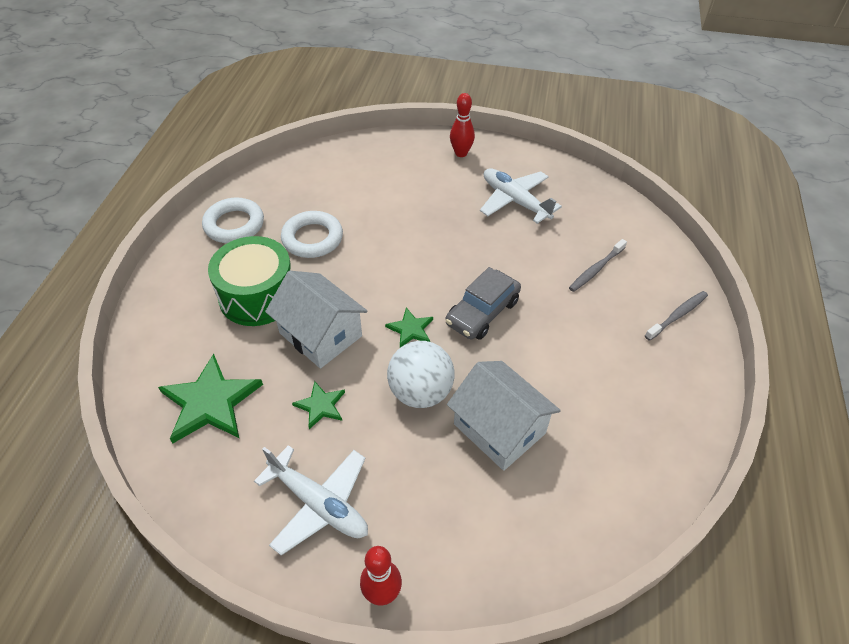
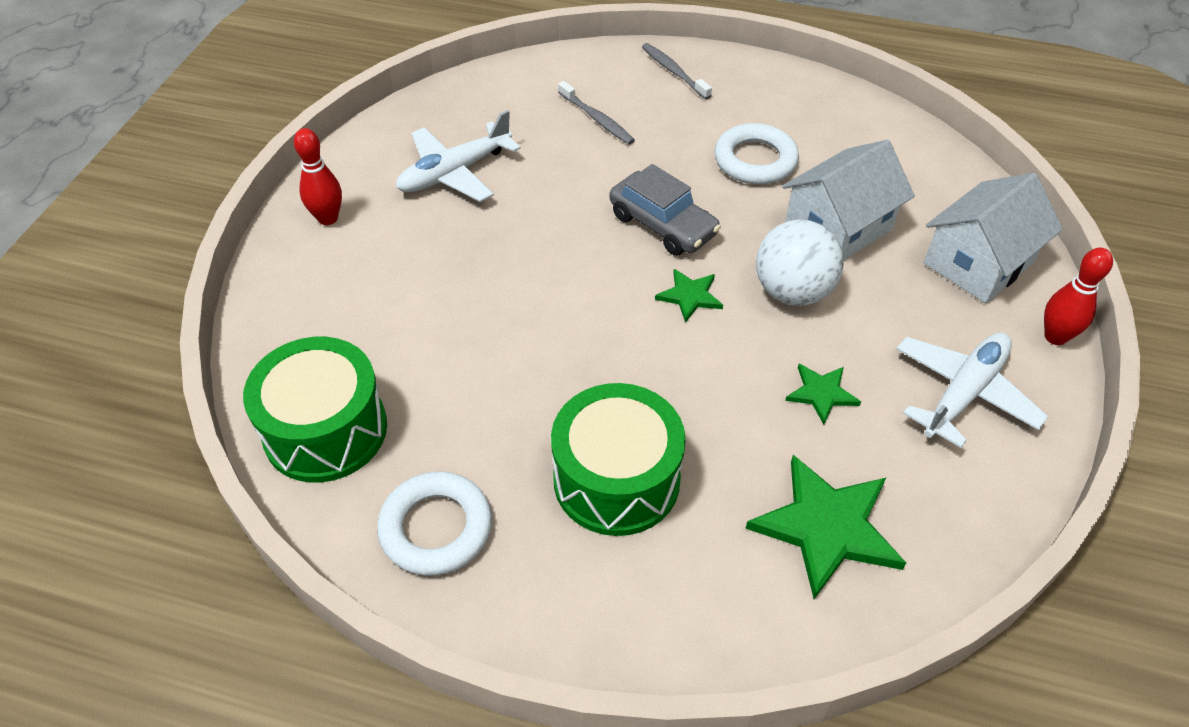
camera: 85 degrees left, 0 degrees up
white house [265,271,368,368] -> white house moved to [924,173,1063,303]
white ring [281,211,343,258] -> white ring moved to [714,123,799,185]
none -> green drum [243,337,387,482]

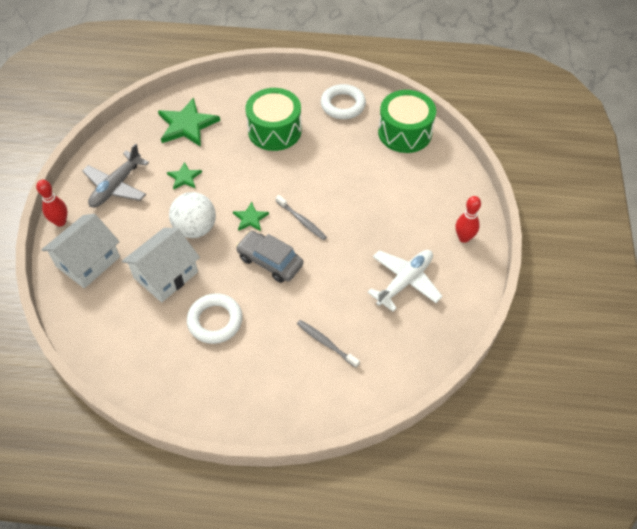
camera: 170 degrees right, 5 degrees up
grey toothbrush [642,43,712,99] -> grey toothbrush moved to [276,195,327,241]
white plane [896,332,1048,448] -> grey plane [82,143,149,207]

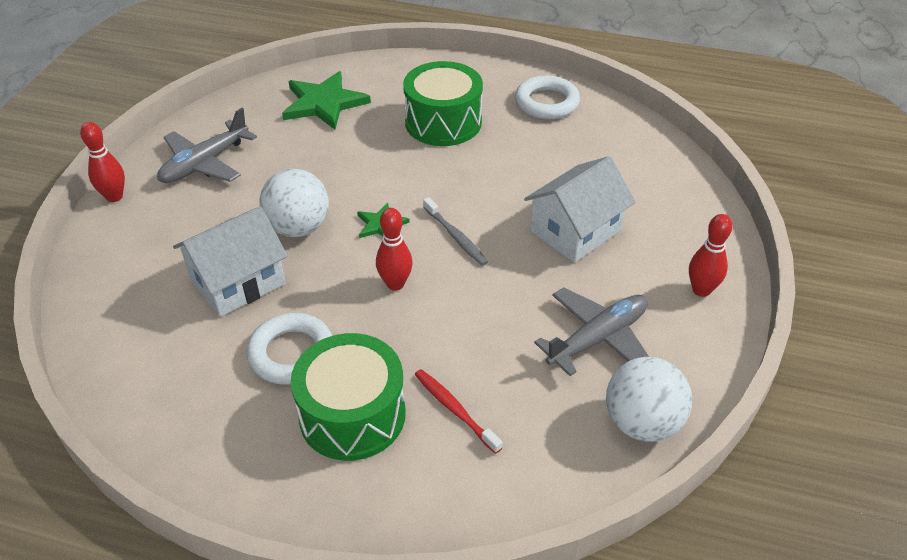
camera: 10 degrees right, 10 degrees down
white house [42,214,120,288] -> white house moved to [524,156,635,263]
green star [167,162,202,190] -> none
grey car [236,231,304,283] -> red bowling pin [376,208,413,291]
grey toothbrush [297,320,360,368] -> red toothbrush [415,369,503,454]
white plane [367,250,443,312] -> grey plane [534,287,649,376]
green drum [378,90,436,153] -> green drum moved to [291,333,406,461]
none -> white ball [606,357,692,442]

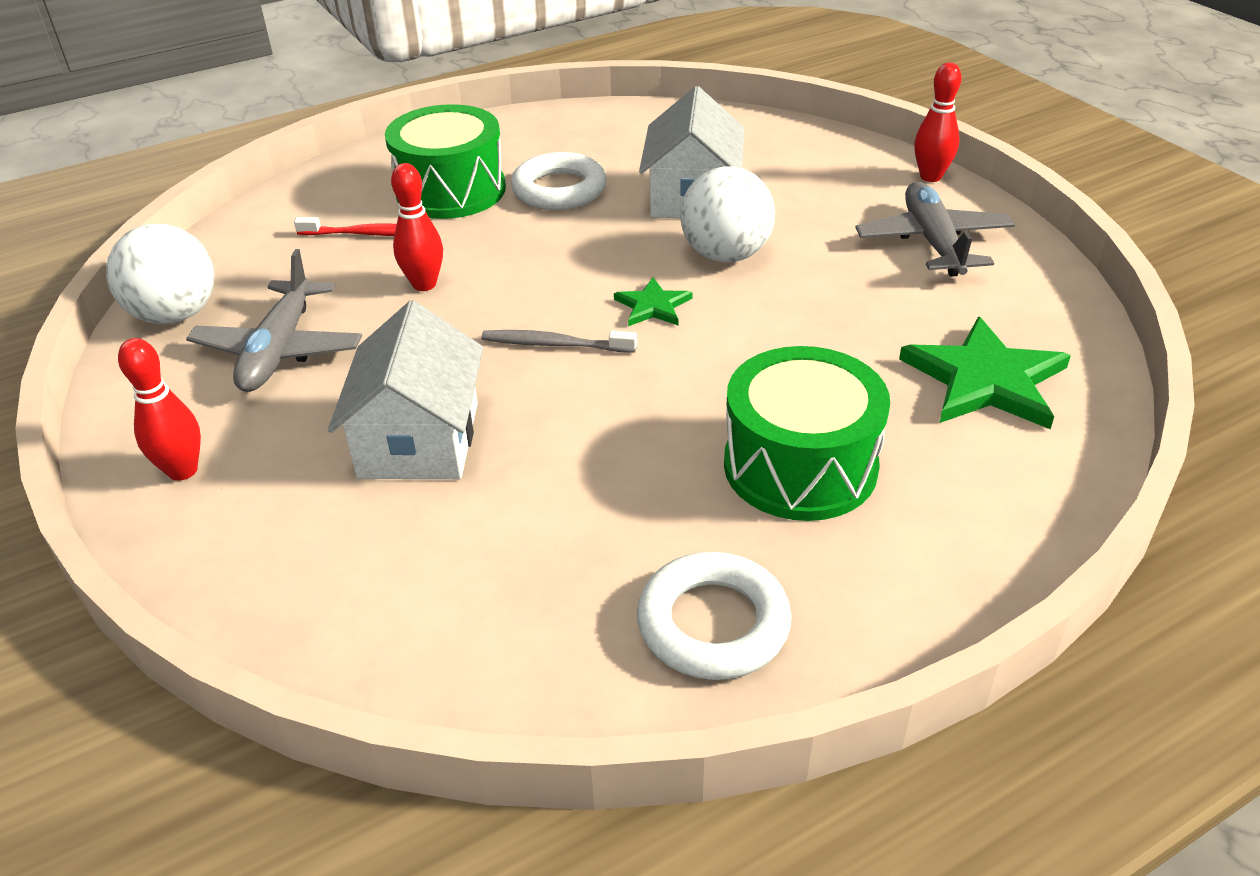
camera: 135 degrees right, 5 degrees down
red bowling pin [376,208,413,291] -> red bowling pin moved to [391,163,443,291]

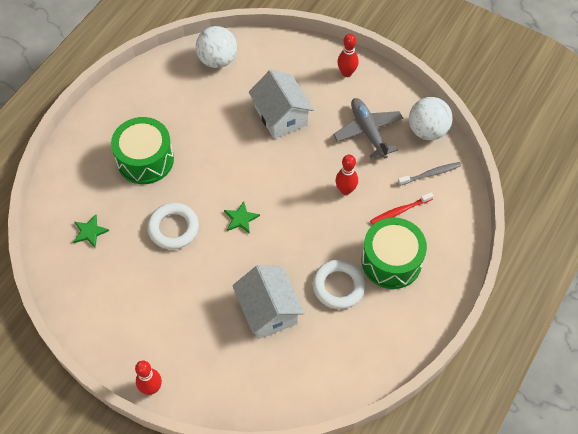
camera: 150 degrees right, 20 degrees up
grey toothbrush [482,330,637,353] -> grey toothbrush moved to [398,162,461,186]
white ring [637,552,792,680] -> white ring moved to [147,203,199,249]
white ball [680,166,775,262] -> white ball moved to [196,26,237,68]
grey plane [855,182,1015,277] -> none
green star [899,317,1071,429] -> green star [73,215,109,248], size x0.52

